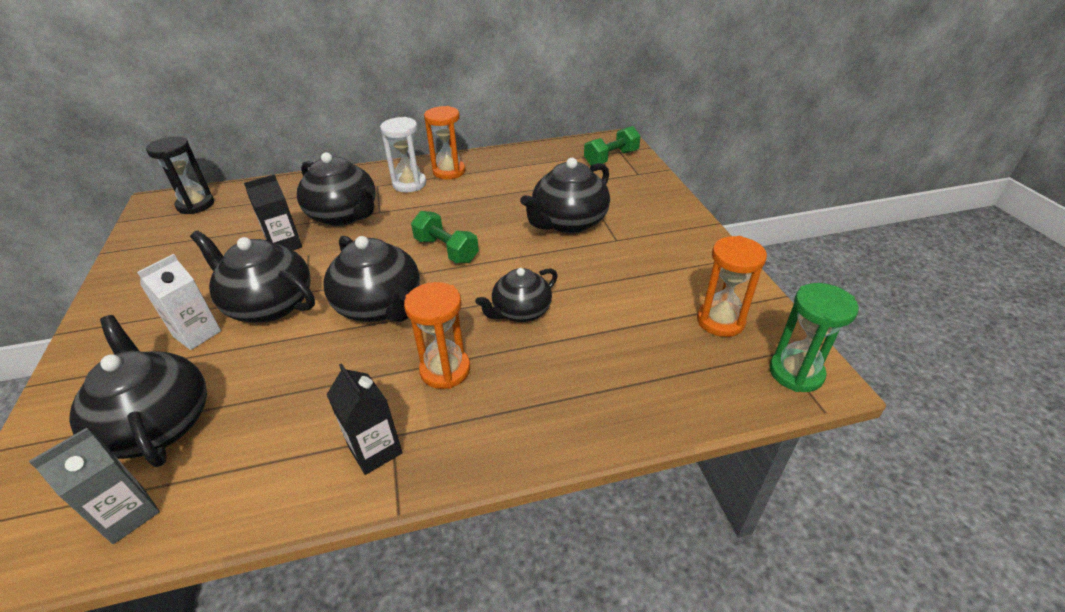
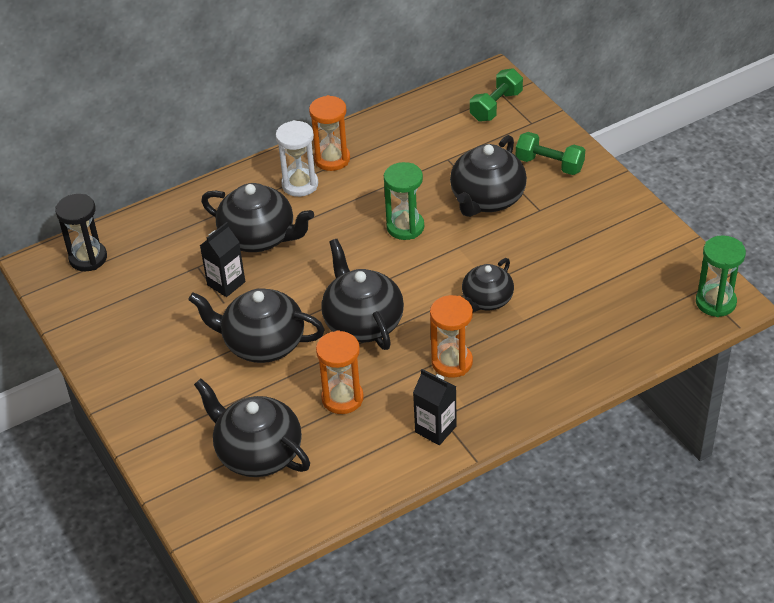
camera: 15 degrees left, 5 degrees up
grey carton [29,428,160,544] -> none
white carton [137,254,221,350] -> none
black teapot [323,236,420,322] -> black teapot turned 150 degrees counterclockwise [321,239,404,350]
green dumbbell [411,211,479,263] -> green dumbbell moved to [516,132,585,175]
orange hourglass [697,236,767,337] -> orange hourglass moved to [316,330,364,414]
none -> green hourglass [384,162,424,240]

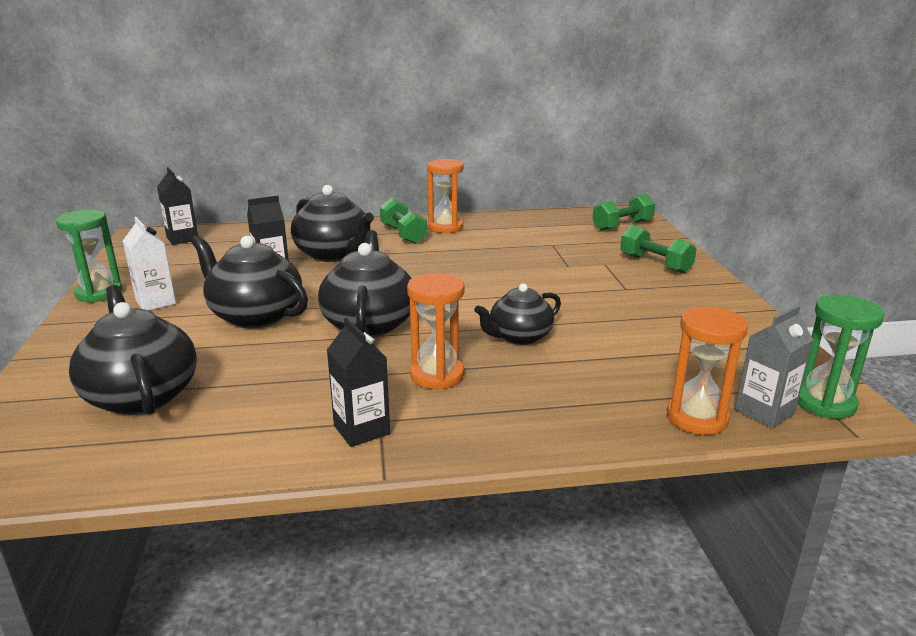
camera: 20 degrees right, 20 degrees down
black hourglass [55,194,107,271] -> black carton [157,167,198,245]
white hourglass [276,120,318,197] -> green dumbbell [380,198,427,244]
orange hourglass [316,330,364,414] -> orange hourglass moved to [667,307,748,435]
green hourglass [384,162,424,240] -> green hourglass moved to [56,210,122,303]
black teapot [450,135,527,217] -> none
none -> white carton [123,217,176,311]
none -> grey carton [735,305,813,428]

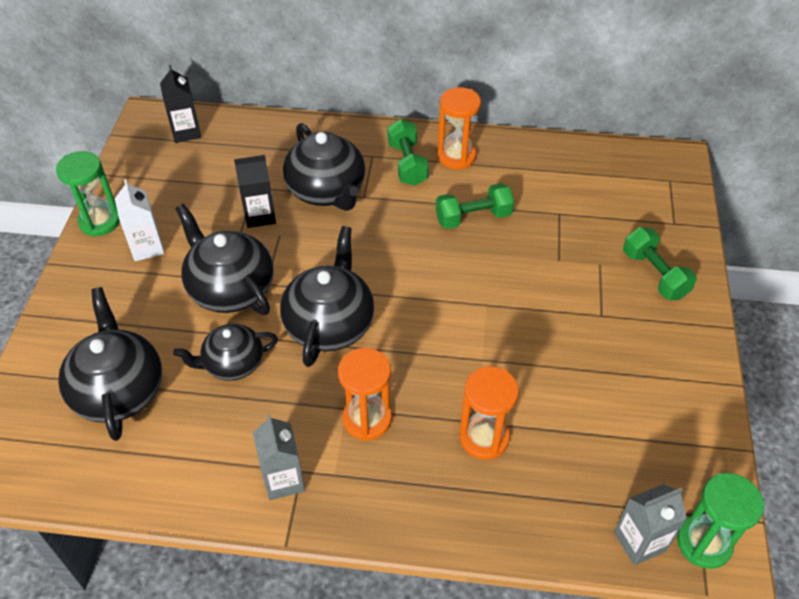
camera: 15 degrees right, 25 degrees up
black carton [327,317,390,447] -> grey carton [253,414,305,500]
black teapot [474,283,561,345] -> black teapot moved to [173,324,278,381]
green dumbbell [592,194,655,231] -> green dumbbell moved to [436,183,514,229]
orange hourglass [667,307,748,435] -> orange hourglass moved to [460,366,519,460]

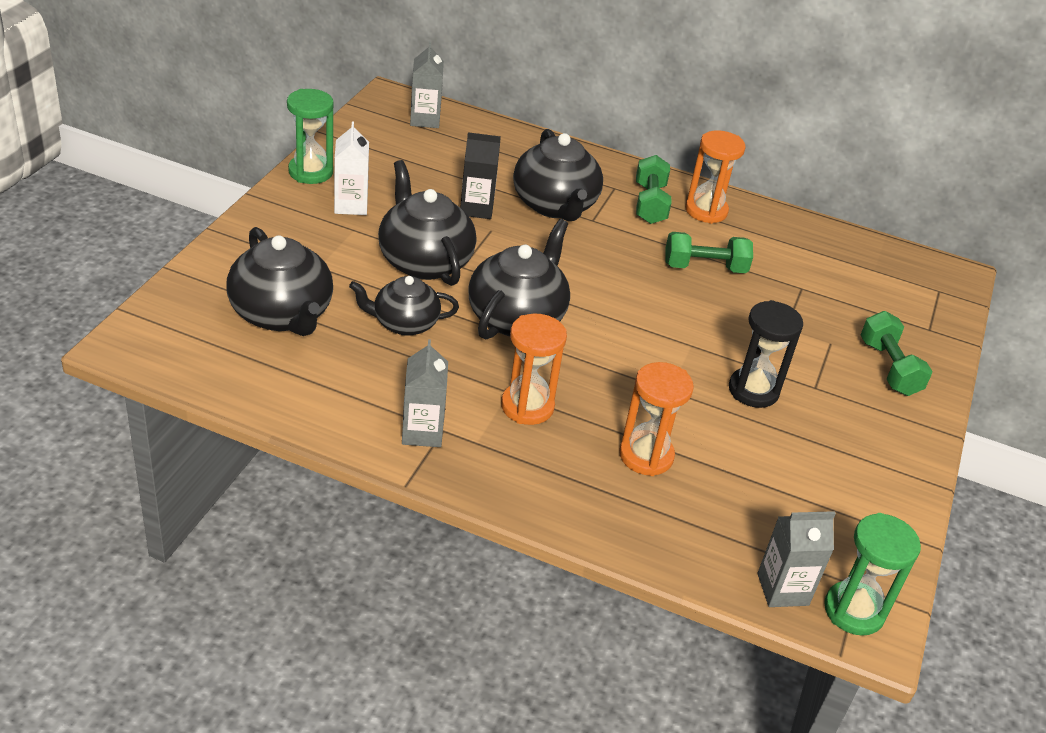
camera: 10 degrees right, 10 degrees down
black teapot [58,287,162,441] -> black teapot turned 150 degrees clockwise [226,227,333,336]
black carton [160,65,201,143] -> grey carton [410,42,444,128]
none -> black hourglass [729,300,803,408]

